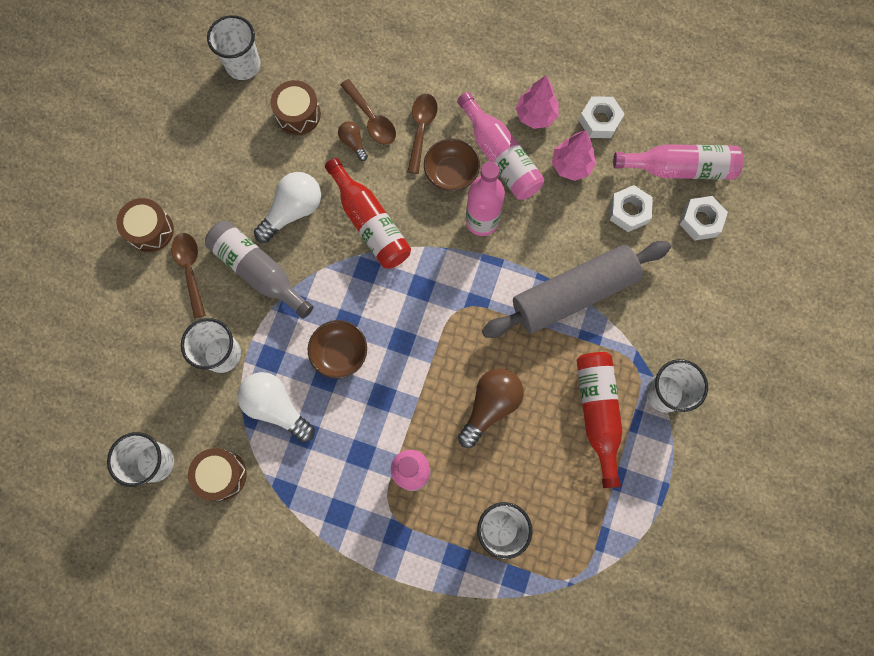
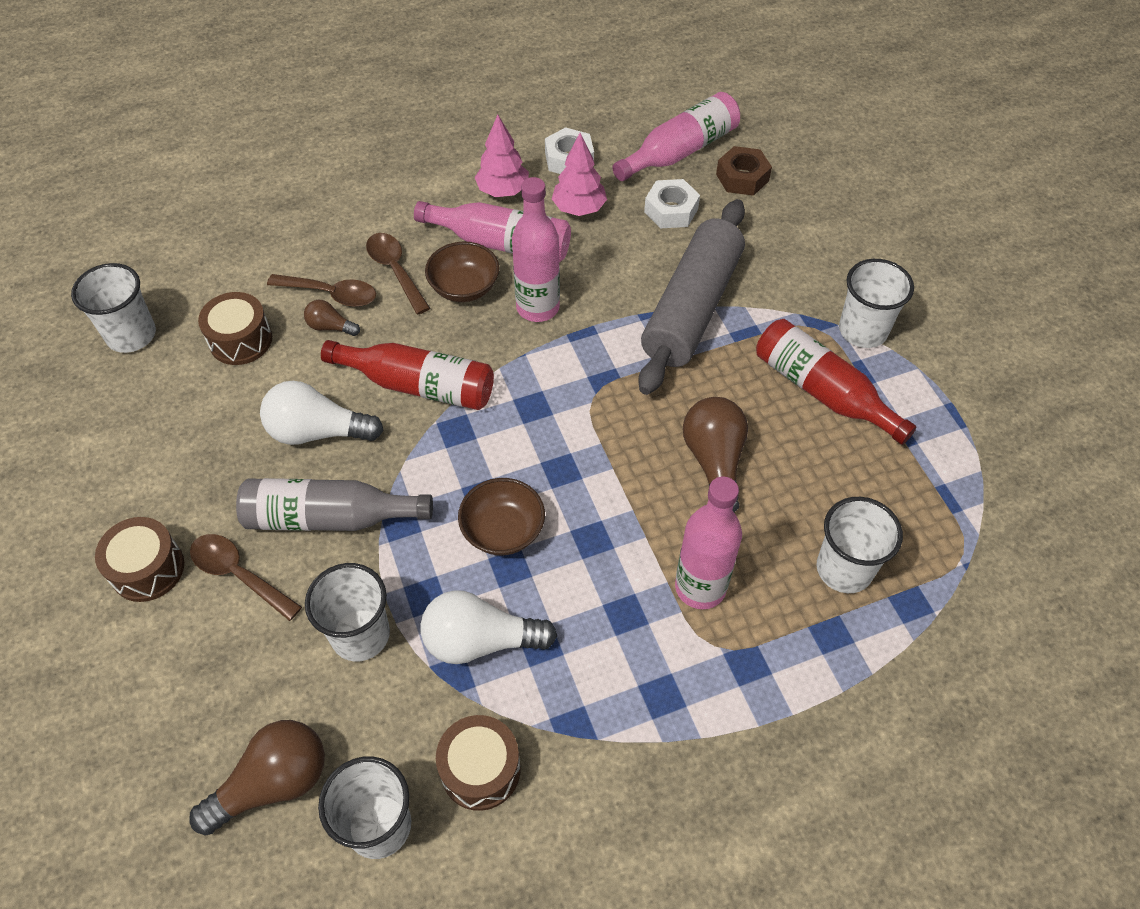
camera: 40 degrees left, 20 degrees down
white light bulb [254,172,321,243] -> white light bulb turned 90 degrees counterclockwise [260,381,384,445]
white nut [679,196,728,241] -> brown nut [716,146,772,196]
none -> brown light bulb [189,720,325,835]

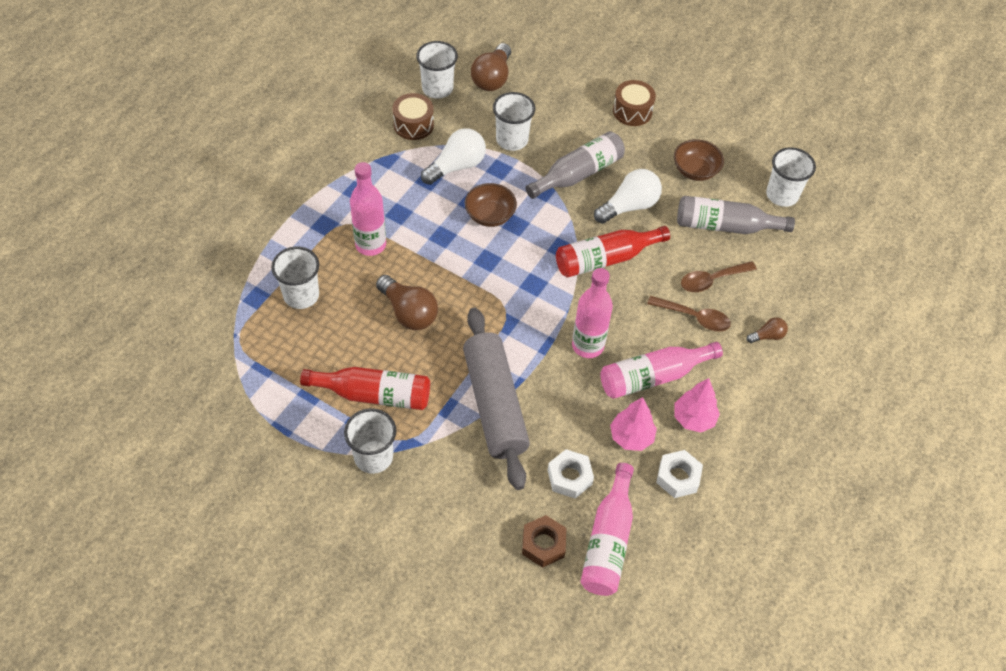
camera: 140 degrees right, 0 degrees up
brown spoon [190,534,302,621] -> none
brown drum [198,292,272,365] -> grey bottle [677,196,795,234]
brown light bulb [304,300,360,336] -> brown light bulb moved to [747,317,788,343]
brown bowl [425,242,500,302] -> brown bowl moved to [674,139,724,181]

